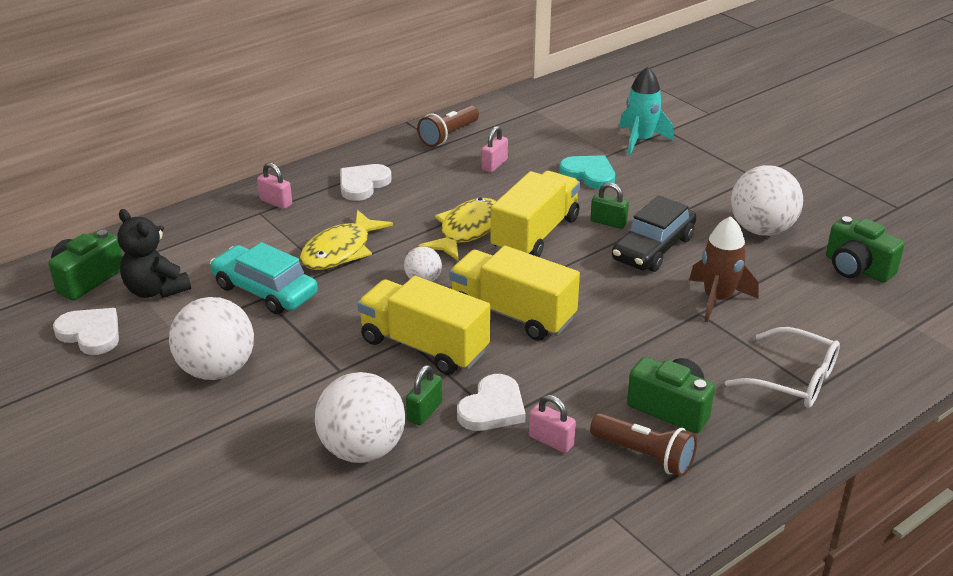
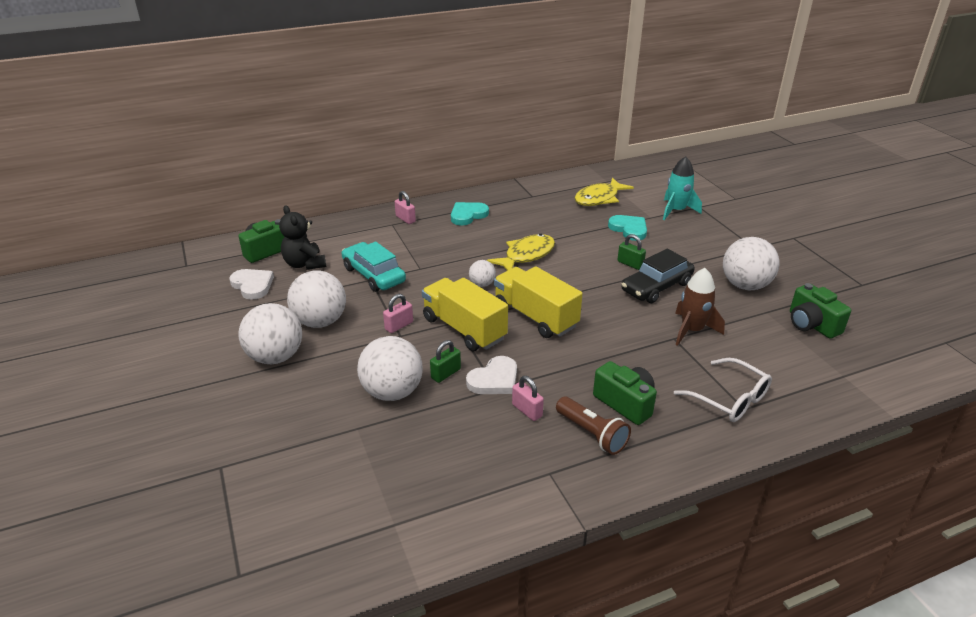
camera: 15 degrees right, 0 degrees up
yellow fish [300,210,393,270] -> yellow fish moved to [575,177,634,206]
white heart [340,164,392,201] -> turquoise heart [451,202,489,225]
brown flashlight [417,105,479,147] -> none
pink padlock [481,126,508,172] -> pink padlock moved to [383,294,413,333]
yellow truck [491,171,580,257] -> none
none -> white ball [238,303,302,364]

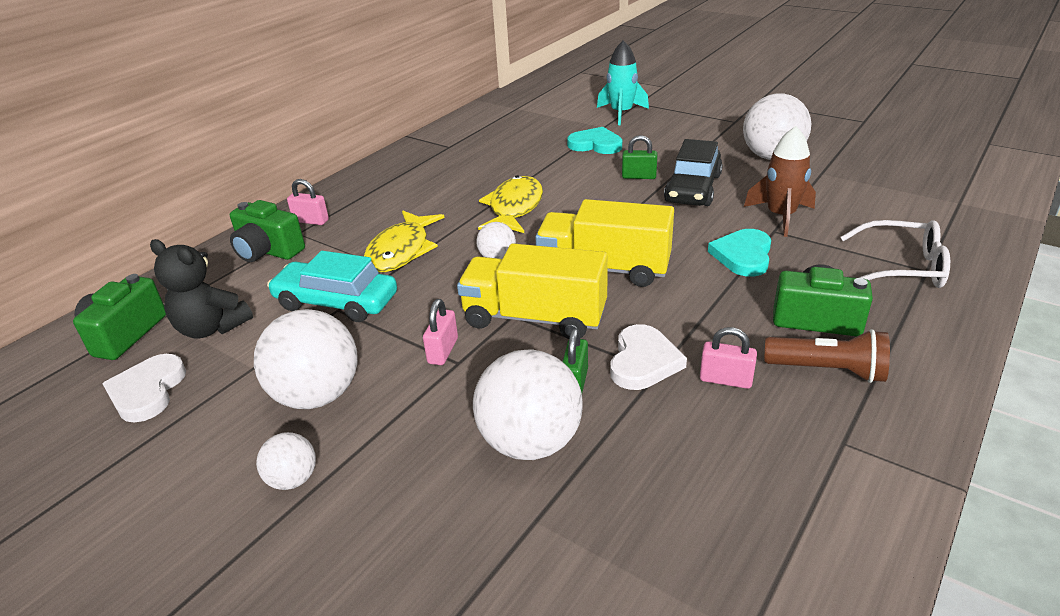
camera: 30 degrees left, 0 degrees up
white heart [229,269,274,300] -> white heart turned 105 degrees counterclockwise [102,354,186,423]
white ball [238,303,302,364] -> white ball [256,432,316,490], size x0.51
turquoise heart [451,202,489,225] -> turquoise heart moved to [708,229,771,277]
yellow fish [575,177,634,206] -> yellow fish moved to [364,210,444,272]
green camera [790,283,851,339] -> green camera moved to [230,200,305,262]

